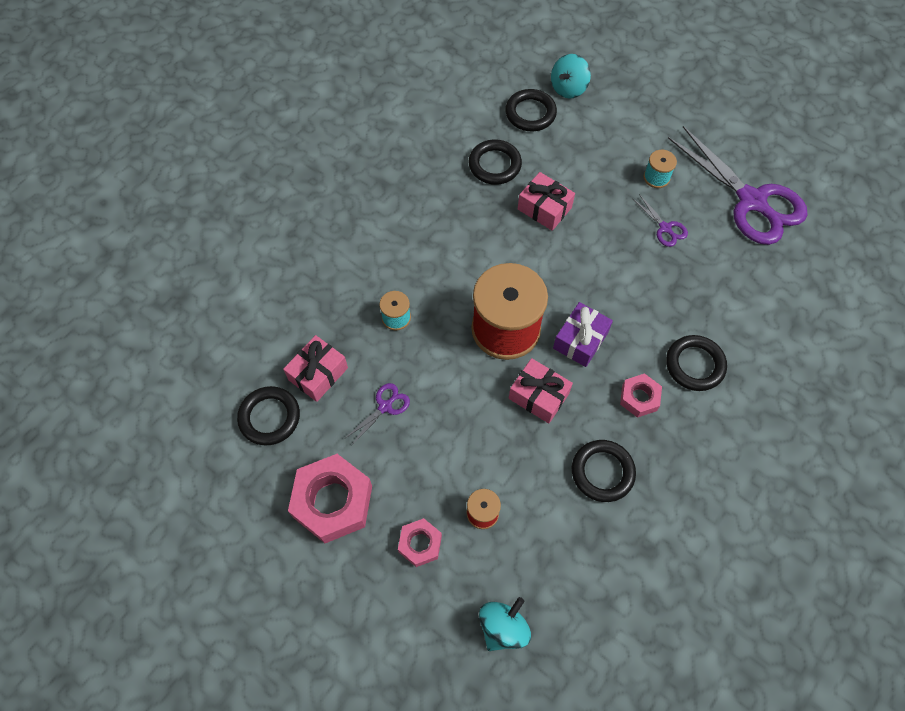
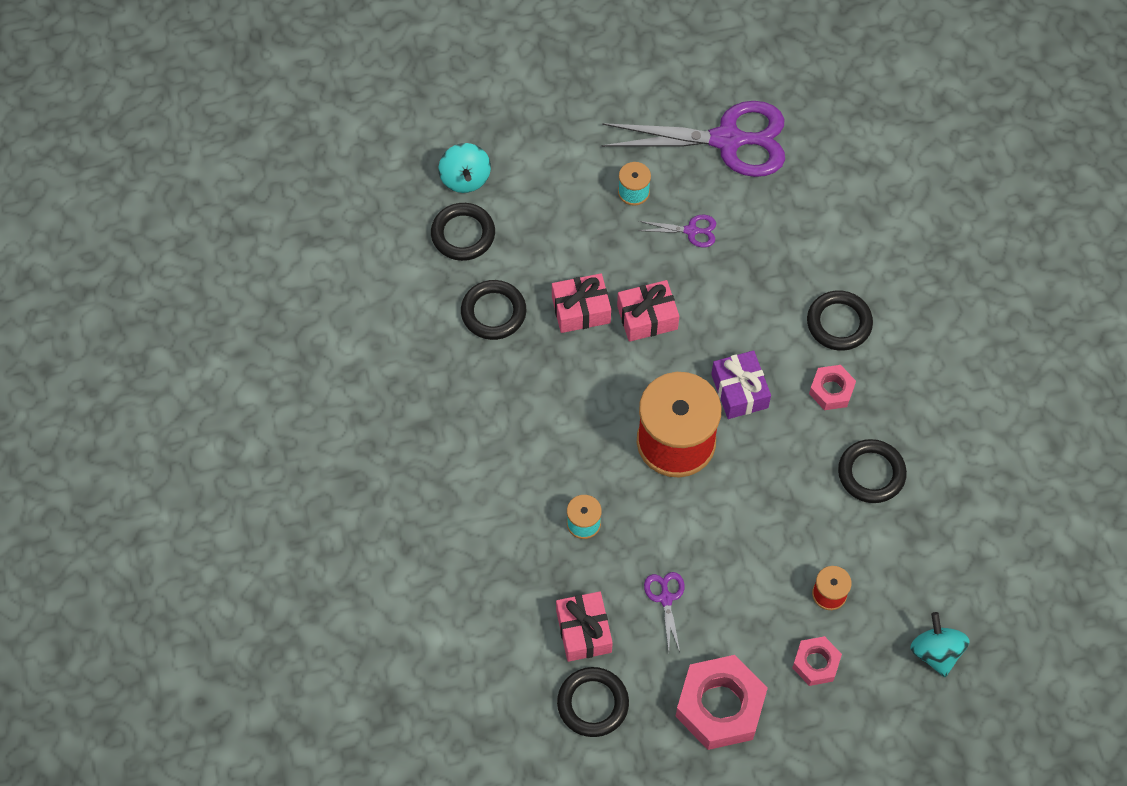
camera: 50 degrees left, 0 degrees up
pink gift [509,358,573,424] -> pink gift moved to [617,280,679,342]

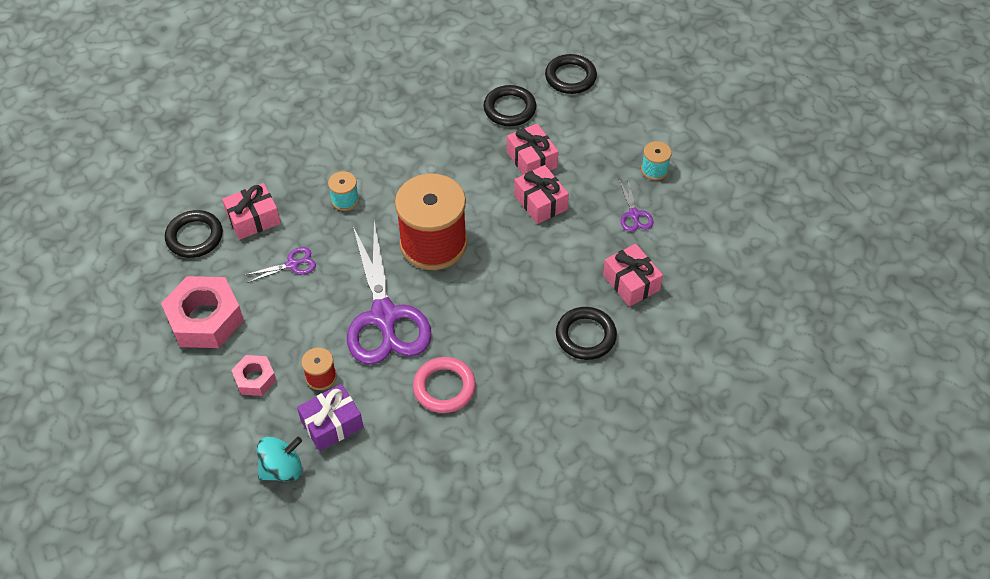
camera: 75 degrees right, 10 degrees down
turquoise spinning top [438,143,491,193] -> none
purple scissors [602,101,785,177] -> purple scissors moved to [347,221,432,365]
purple gift [711,350,771,419] -> purple gift moved to [297,384,364,451]
pink nut [809,365,856,410] -> none
black ring [838,439,907,503] -> pink ring [413,357,476,413]
none -> pink gift [603,244,663,307]

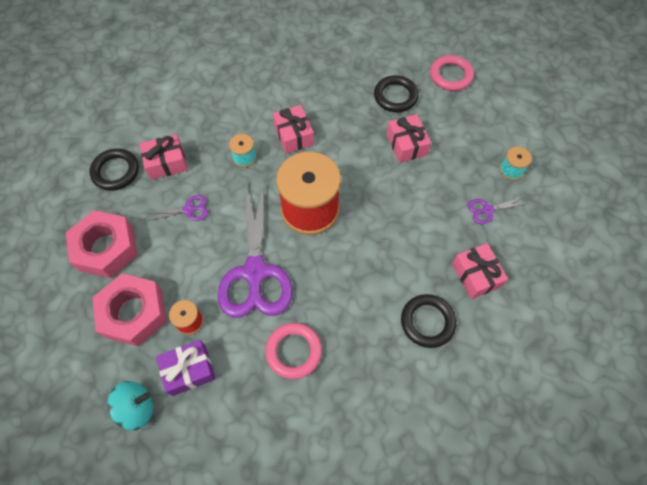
camera: 10 degrees right, 10 degrees up
pink nut [231,355,276,396] -> pink nut [92,273,167,347], size x1.87
pink gift [514,165,569,224] -> pink gift moved to [273,105,314,154]
black ring [545,54,597,94] -> pink ring [430,55,474,91]
purple scissors [619,180,654,232] -> purple scissors turned 75 degrees clockwise [468,197,528,224]

